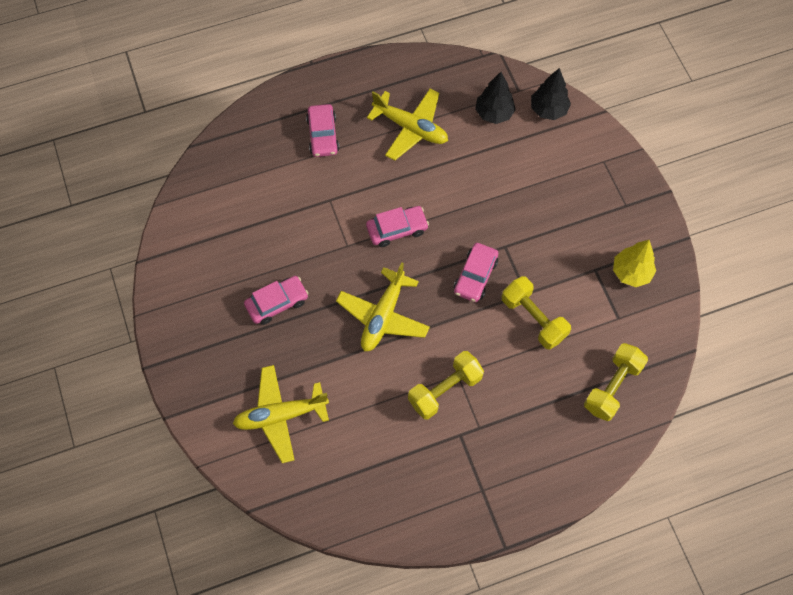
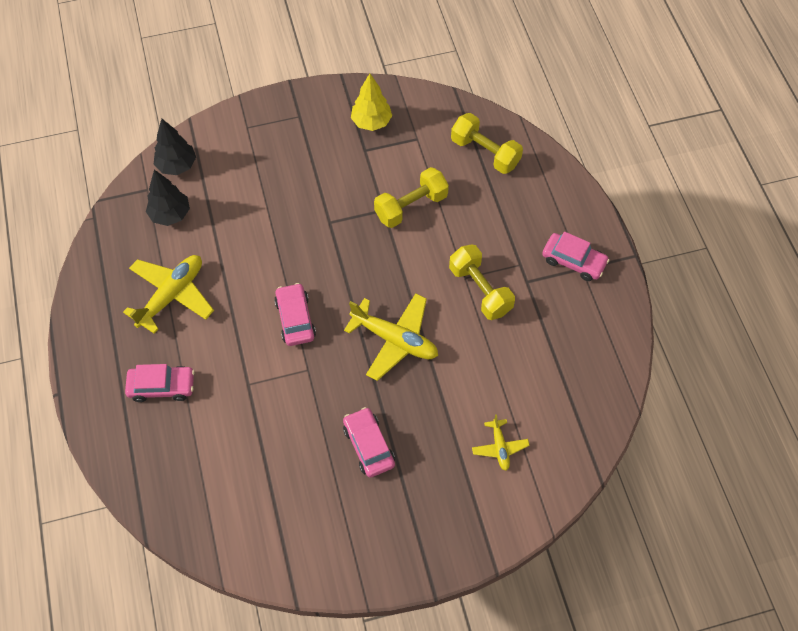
camera: 85 degrees left, 5 degrees down
yellow plane [233,365,329,463] -> yellow plane [472,414,530,471], size x0.53
pink car [454,243,498,302] -> pink car moved to [542,232,609,281]

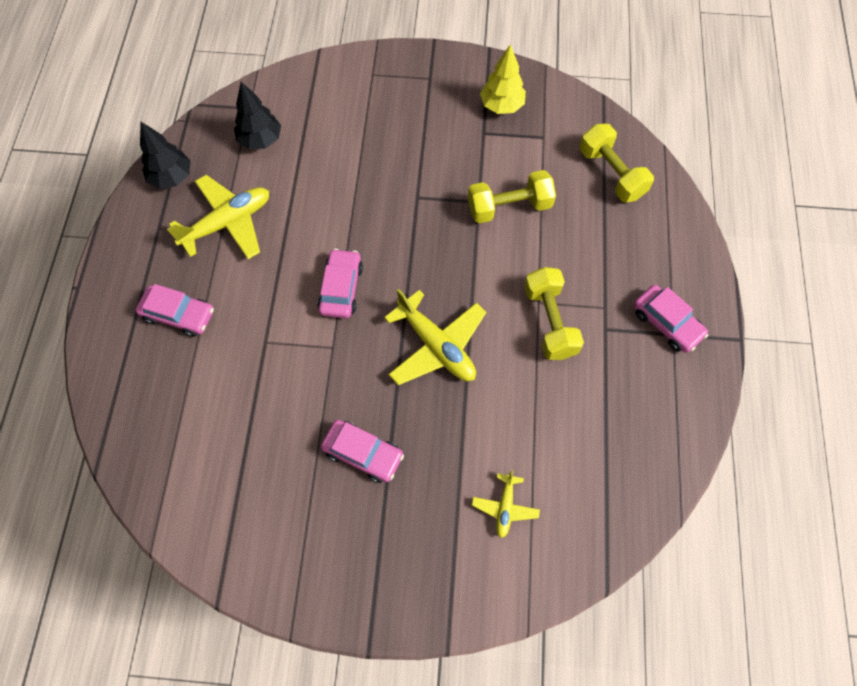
camera: 20 degrees right, 5 degrees up
black tree [154,119,196,175] -> black tree moved to [140,122,191,189]
pink car [343,407,395,478] -> pink car turned 120 degrees clockwise [321,420,404,483]

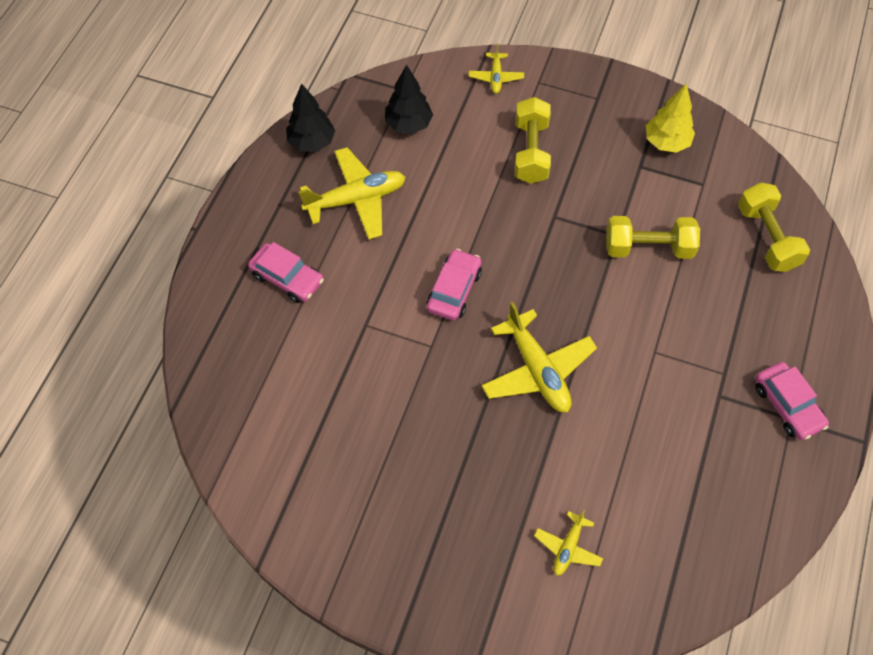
camera: 15 degrees right, 5 degrees down
pink car [321,420,404,483] -> none
yellow dumbbell [524,267,584,360] -> yellow dumbbell moved to [515,97,551,184]
none -> yellow plane [469,43,524,94]

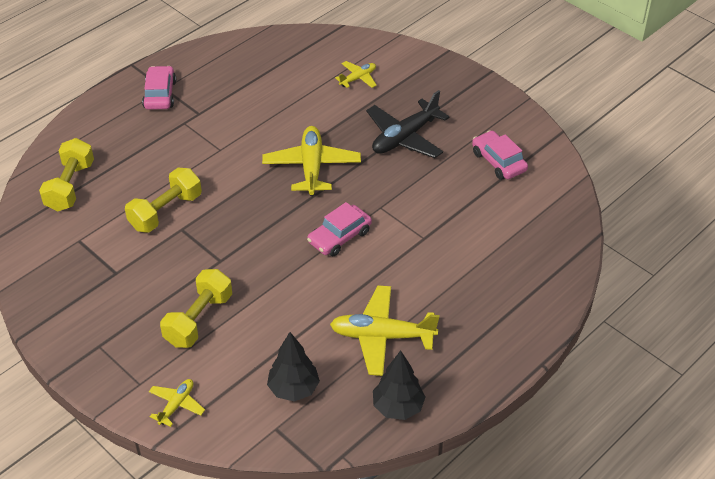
camera: 155 degrees left, 15 degrees down
pink car [248,242,324,303] -> pink car moved to [472,130,528,180]
yellow dumbbell [606,216,700,259] -> yellow dumbbell turned 75 degrees counterclockwise [125,168,202,233]
yellow tree [646,84,695,153] -> none
none -> black plane [366,90,449,158]

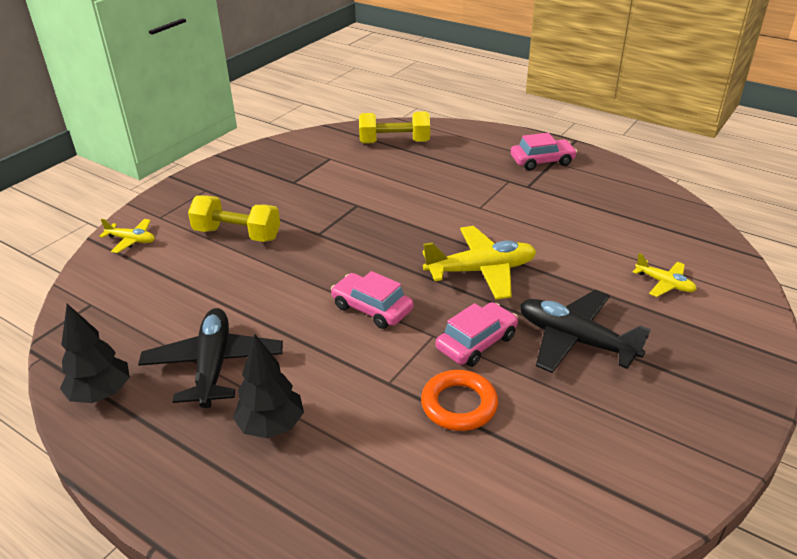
camera: 80 degrees right, 10 degrees down
yellow dumbbell [125,168,202,233] -> none
black tree [267,332,320,402] -> black tree moved to [233,334,304,438]
yellow plane [330,285,439,376] -> black plane [138,308,283,408]
pink car [472,130,528,180] -> pink car moved to [436,302,518,367]
none -> orange ring [421,370,498,431]

